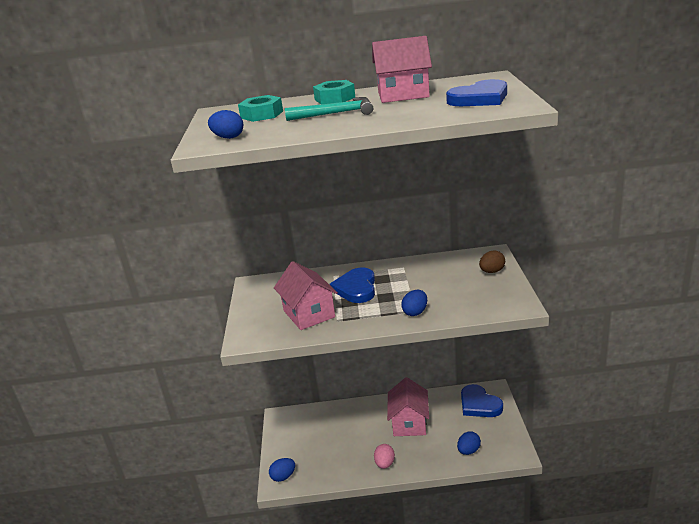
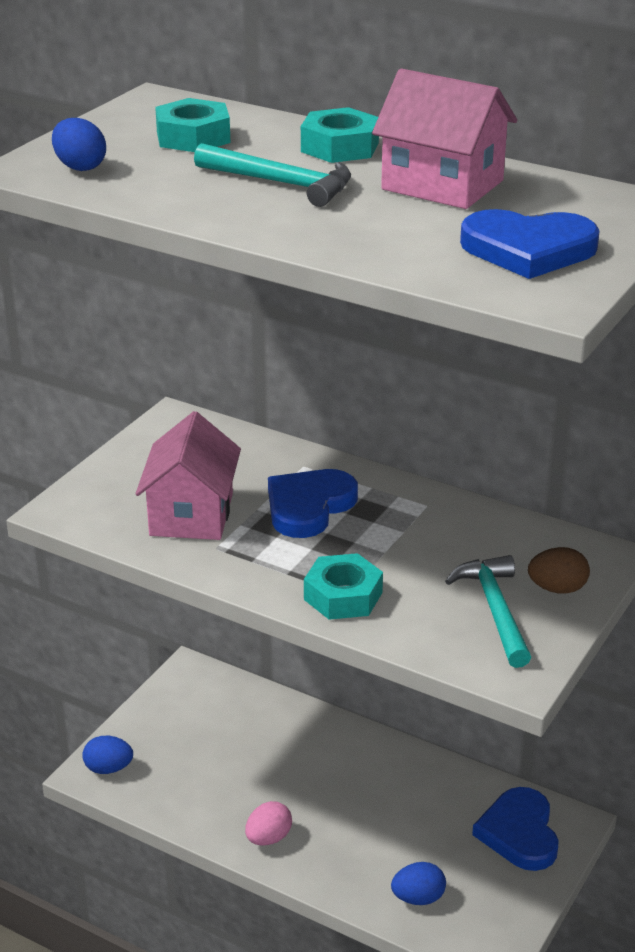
camera: 30 degrees right, 5 degrees up
pink house [387,377,429,436] -> none
blue egg [401,290,427,316] -> turquoise nut [304,553,383,620]
none -> turquoise hammer [445,555,531,668]

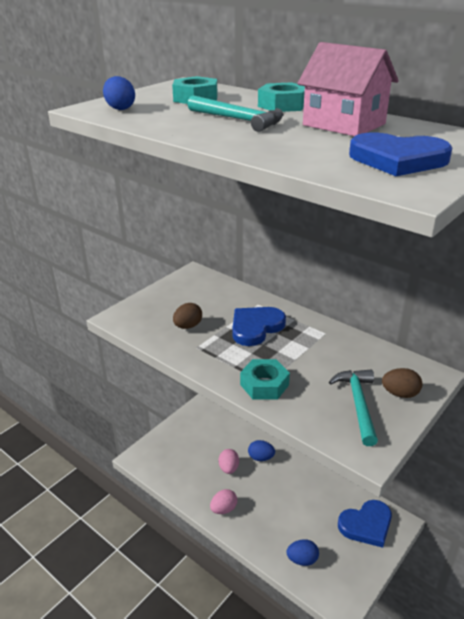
camera: 10 degrees right, 0 degrees up
blue egg [82,736,133,774] -> blue egg moved to [248,440,275,461]
pink house [136,411,241,540] -> brown egg [173,303,202,329]
blue heart [472,787,559,871] -> blue heart turned 120 degrees counterclockwise [338,500,392,548]
none -> pink egg [219,449,239,474]

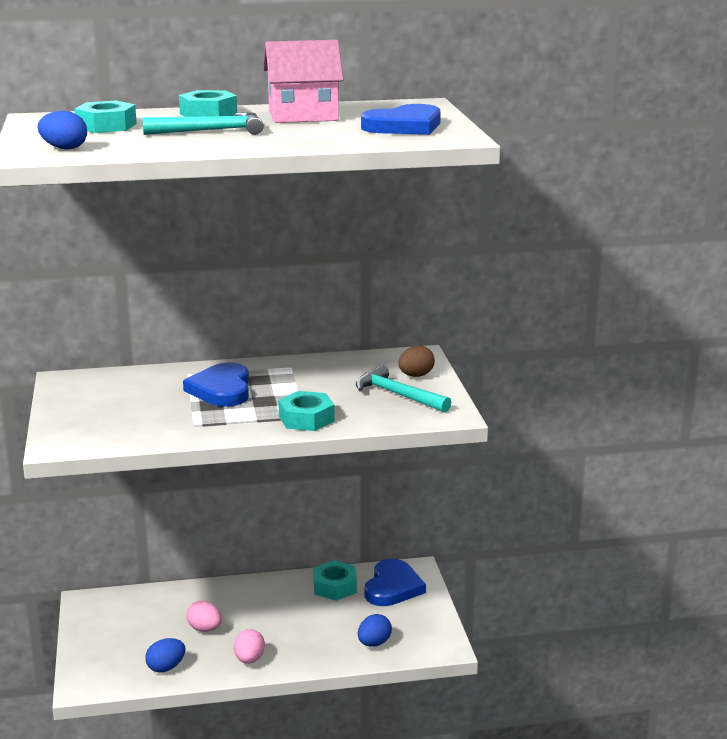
camera: 50 degrees left, 10 degrees down
brown egg [173,303,202,329] -> none
blue egg [248,440,275,461] -> blue egg moved to [145,638,185,673]
none -> turquoise nut [313,560,357,601]

